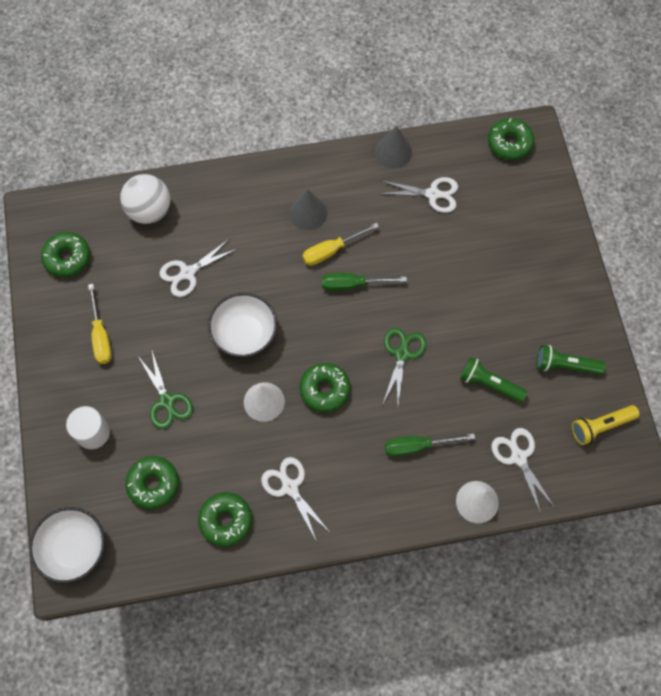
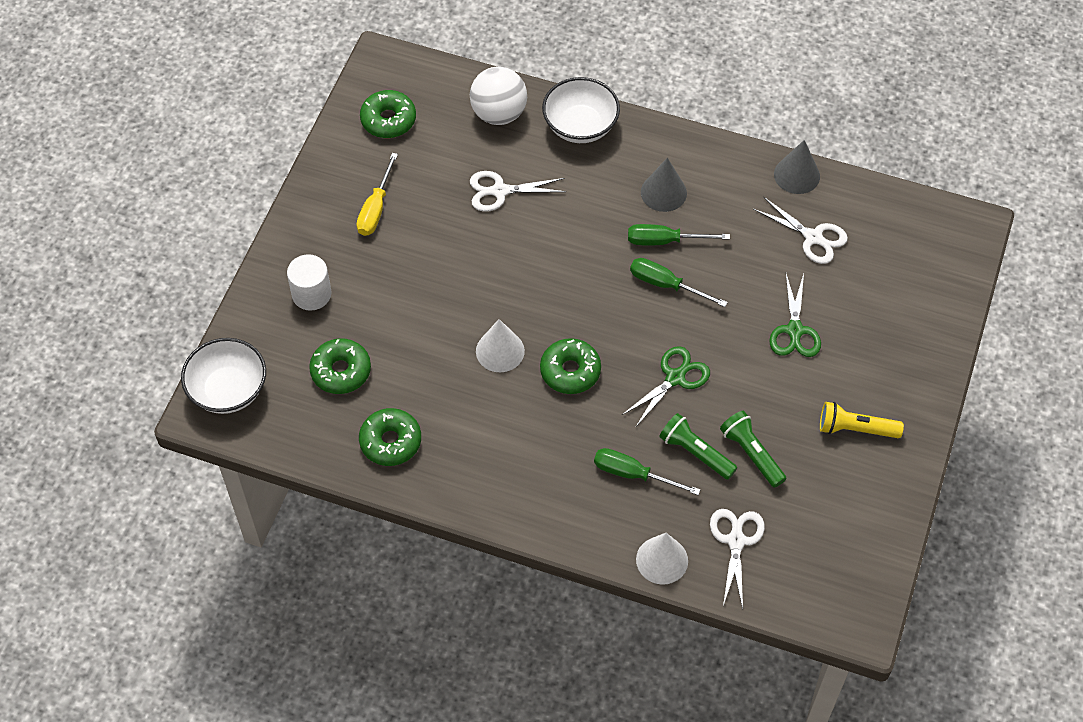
camera: 30 degrees right, 10 degrees down
green scissors [138,351,193,429] -> green scissors moved to [769,274,821,357]
white bowl [208,293,277,357] -> white bowl moved to [542,77,620,143]
white scissors [261,457,329,542] -> none
yellow screwdriver [302,223,379,266] -> green screwdriver [628,224,730,245]
green donut [488,118,534,160] -> none
green flashlight [537,345,606,375] -> green flashlight moved to [660,413,737,480]
yellow flashlight [572,405,640,445] -> yellow flashlight moved to [820,402,904,438]

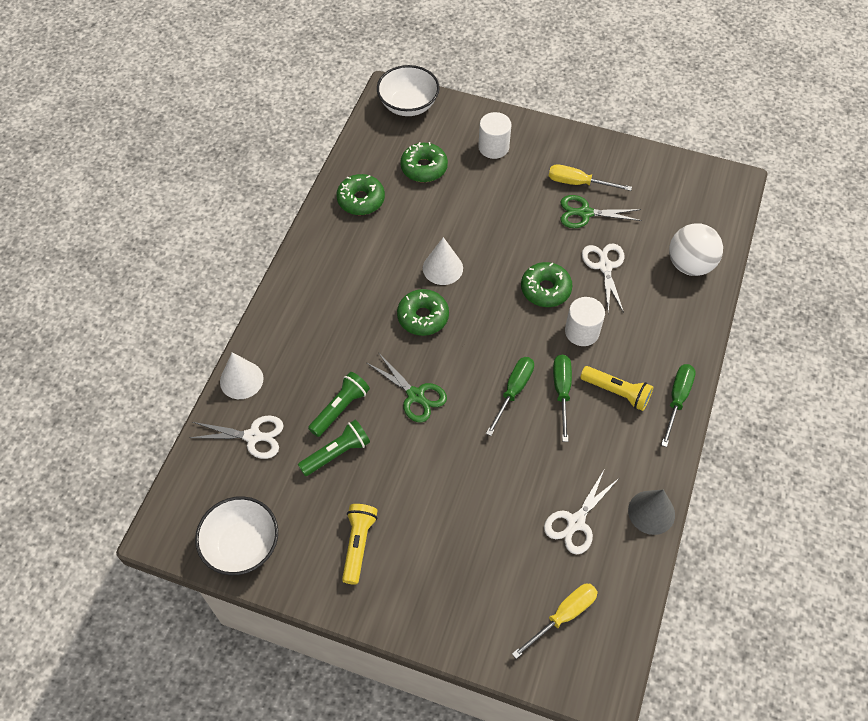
camera: 90 degrees right, 0 degrees up
green donut [360,90,416,138] -> green donut moved to [521,262,572,307]
white bowl [542,77,620,143] -> white bowl moved to [195,496,278,575]
green screwdriver [594,448,701,495] -> green screwdriver moved to [661,364,696,447]
grey cone [641,158,687,212] -> yellow flashlight [580,366,653,411]
green scissors [769,274,821,357] -> green scissors moved to [561,195,642,228]
none -> yellow screwdriver [512,584,598,659]
none -> white cylinder [565,297,605,346]

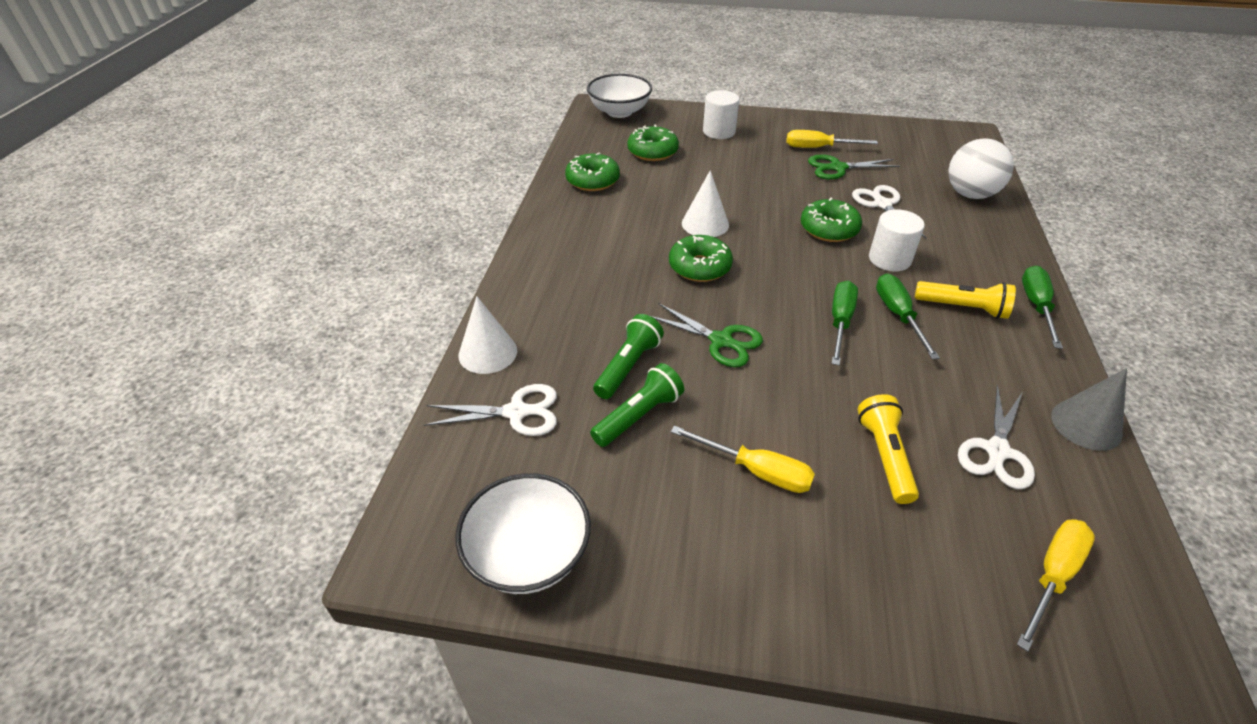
camera: 10 degrees left, 15 degrees down
yellow flashlight [342,504,378,585] -> yellow flashlight moved to [857,394,919,504]
none -> yellow screwdriver [671,426,815,493]

